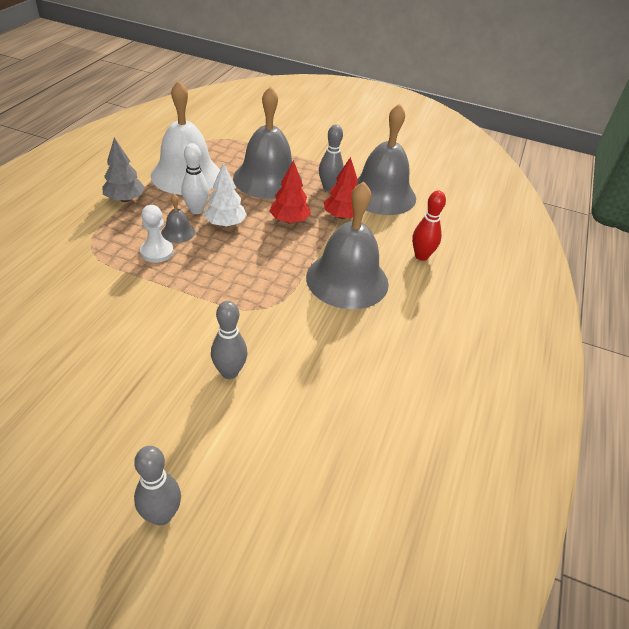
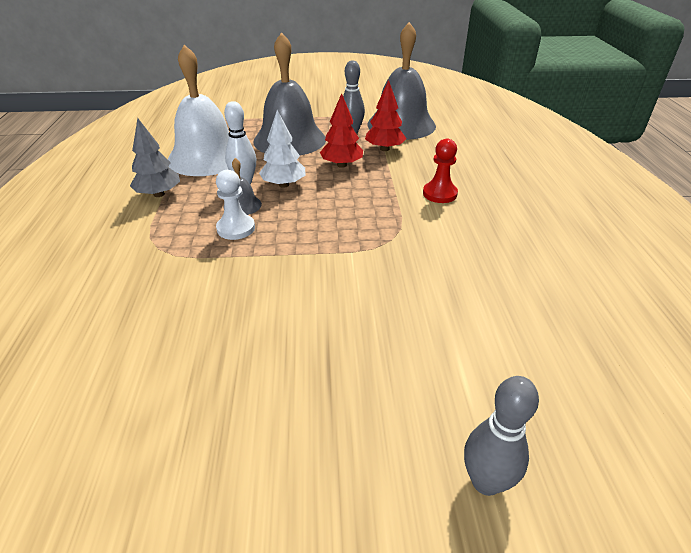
camera: 20 degrees left, 5 degrees down
grey bowling pin [211,301,247,379] -> none
grey bell [306,181,389,309] -> red pawn [423,139,458,203]
red bowling pin [412,191,446,261] -> none

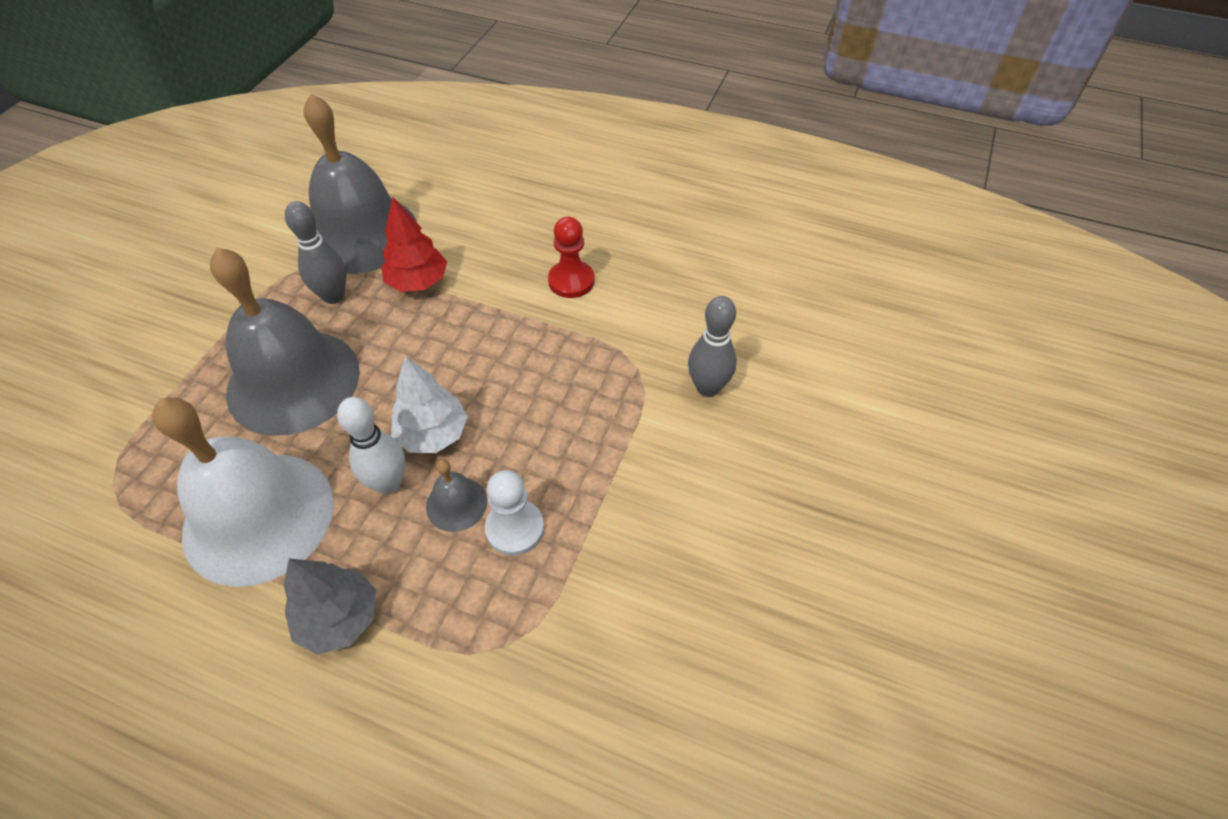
camera: 65 degrees left, 15 degrees up
red tree [320,93,363,168] -> none
grey bowling pin [464,376,539,496] -> grey bowling pin moved to [688,296,737,397]

